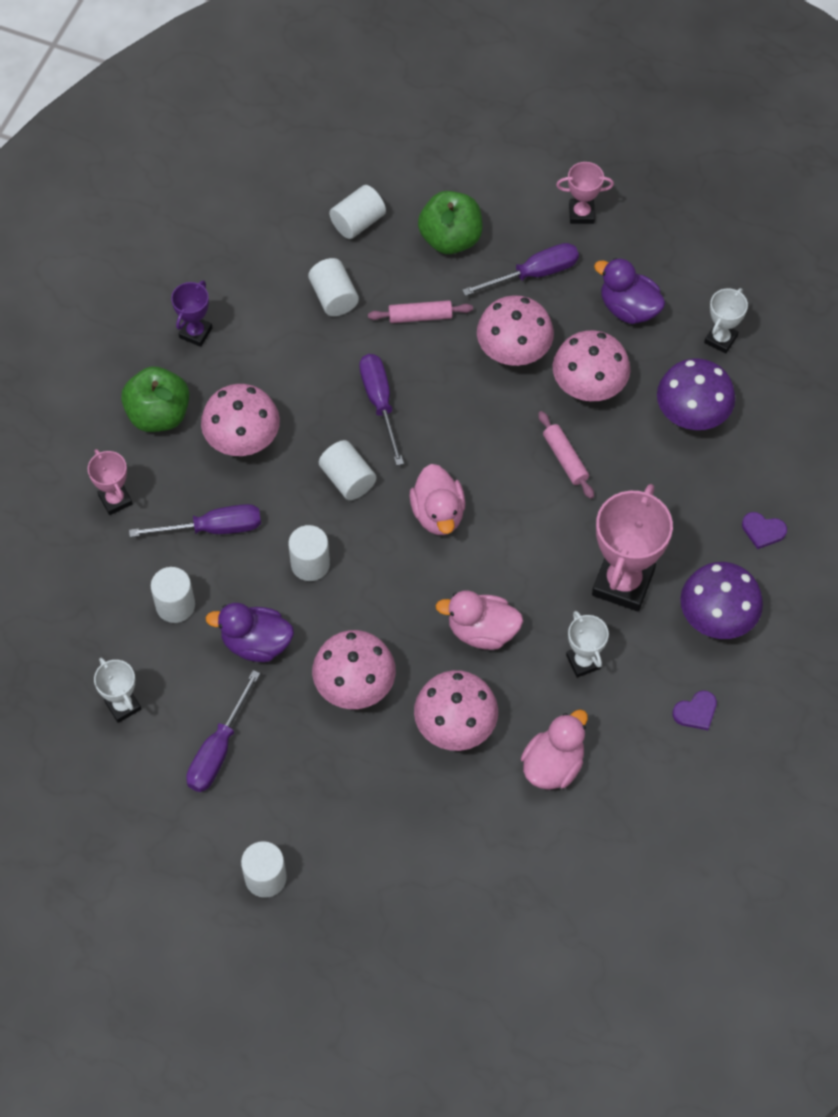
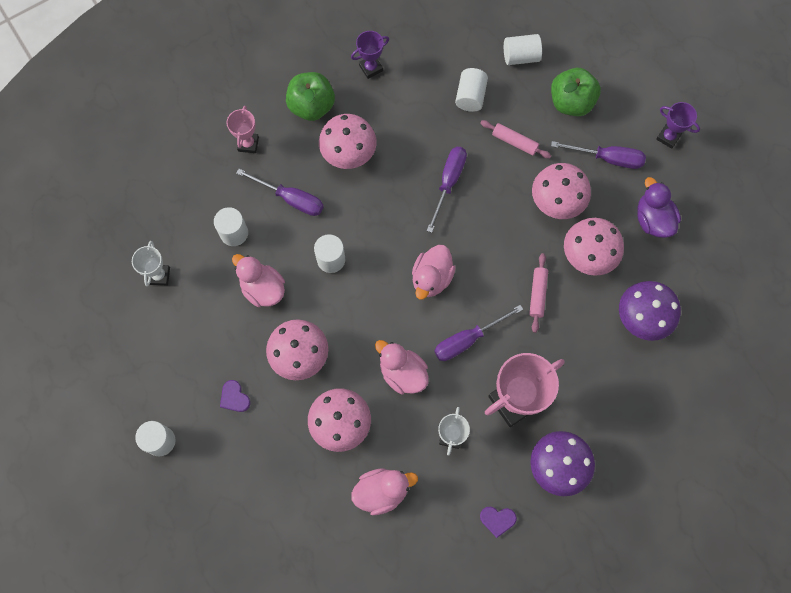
camera: 35 degrees right, 10 degrees up
purple screwdriver [186,670,260,792] -> purple screwdriver moved to [434,305,523,361]
purple duck [205,603,294,662] -> pink duck [232,254,285,307]
white cylinder [319,440,376,500] -> none
pink trophy [556,162,614,224] -> purple trophy [656,102,700,149]
white trophy [704,288,748,354] -> none
purple heart [742,512,787,549] -> purple heart moved to [220,380,251,412]

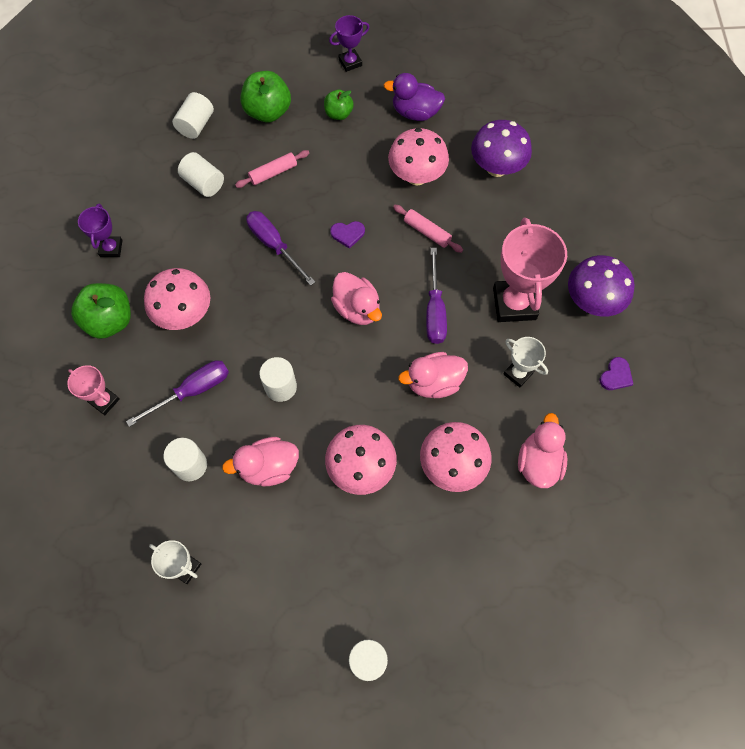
camera: 60 degrees left, 5 degrees down
purple heart [220,380,251,412] -> purple heart moved to [330,221,365,249]
pink mushroom [532,163,591,219] -> none
purple screwdriver [551,141,646,169] -> green apple [324,90,354,120]

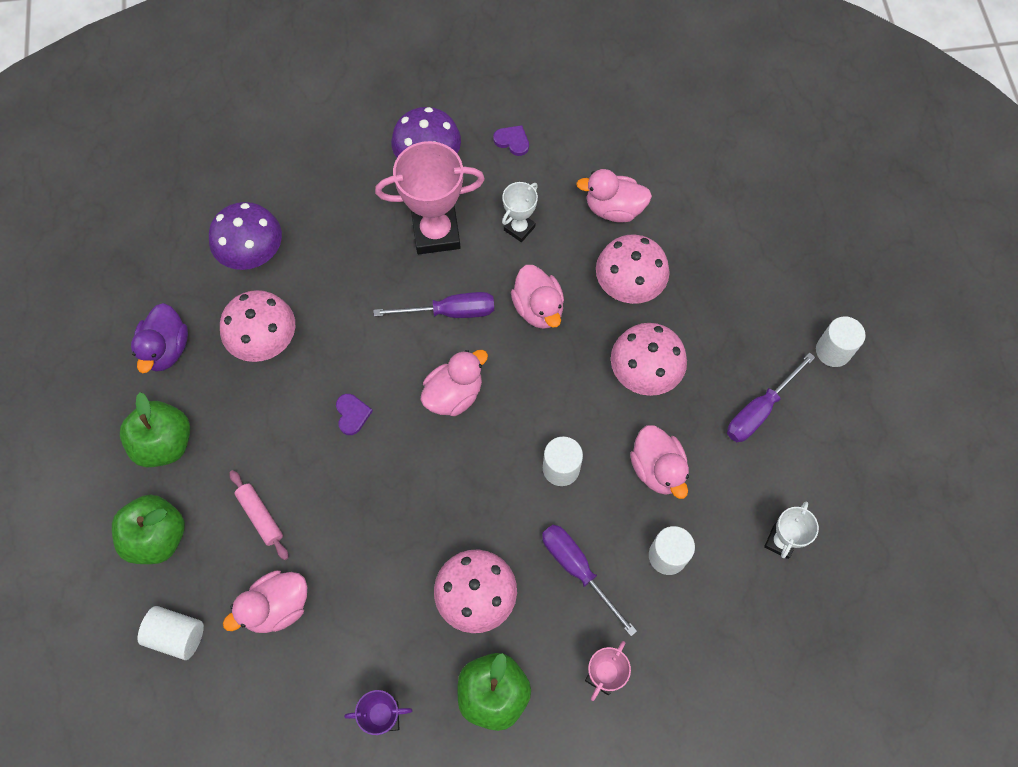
camera: 95 degrees left, 0 degrees up
white cylinder [178,152,224,197] -> pink duck [223,570,307,633]
purple screwdriver [246,211,315,286] -> purple screwdriver moved to [727,353,815,442]
green apple [324,90,354,120] -> green apple [120,392,190,467], size x1.67
purple trophy [329,15,370,72] -> none
pink rolling pin [393,205,463,253] -> none

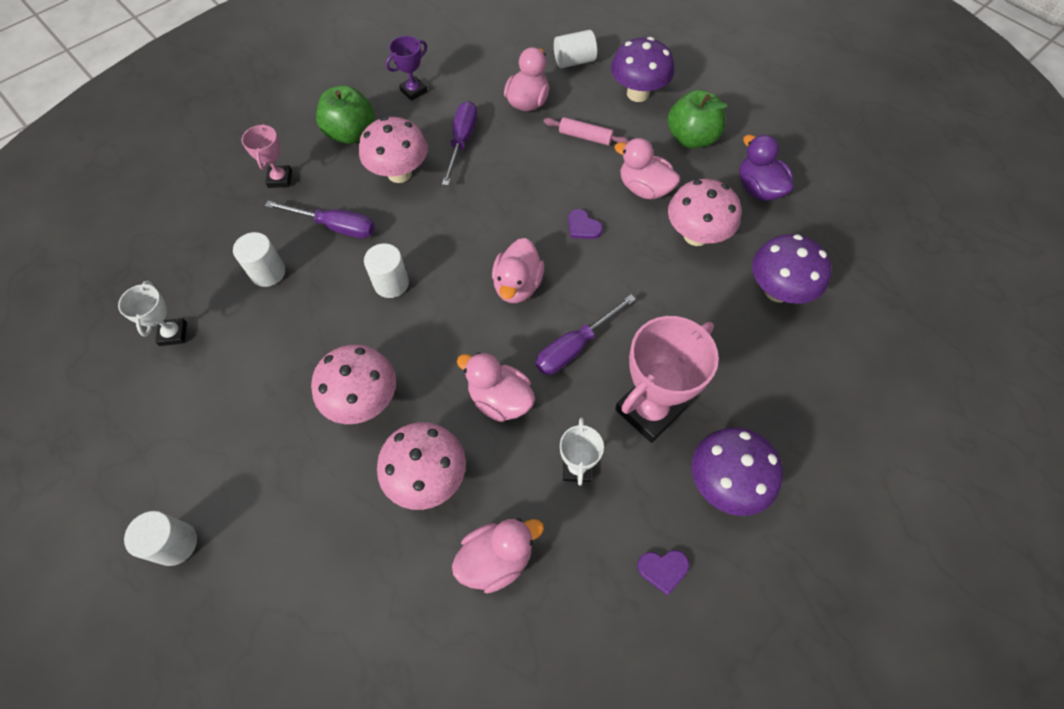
camera: 145 degrees right, 5 degrees down
green apple [112,495,185,564] -> purple mushroom [611,37,674,102]
pink duck [630,425,689,499] -> pink duck moved to [614,138,680,200]
purple screwdriver [727,353,815,442] -> purple screwdriver moved to [442,101,477,186]

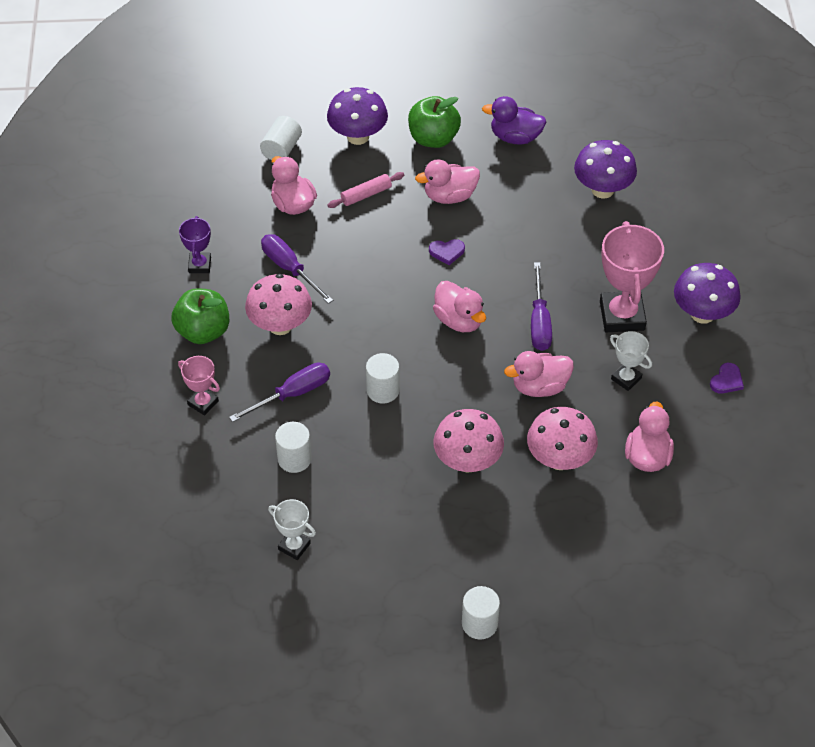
camera: 50 degrees left, 10 degrees down
pink mushroom [668,179,741,246] -> none

